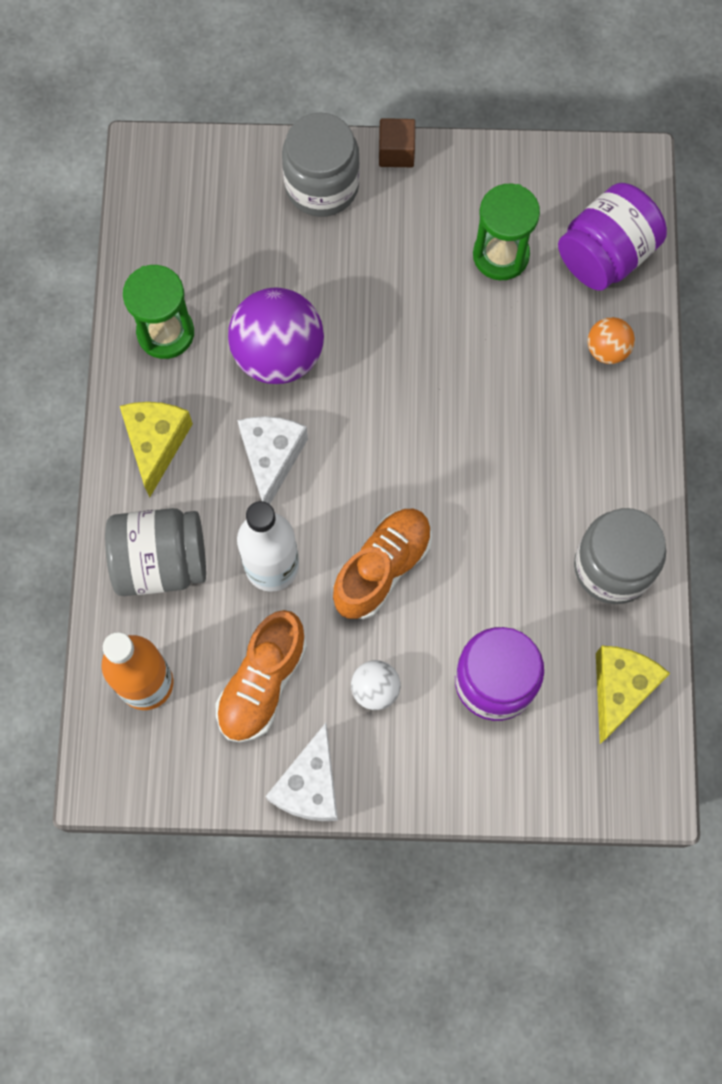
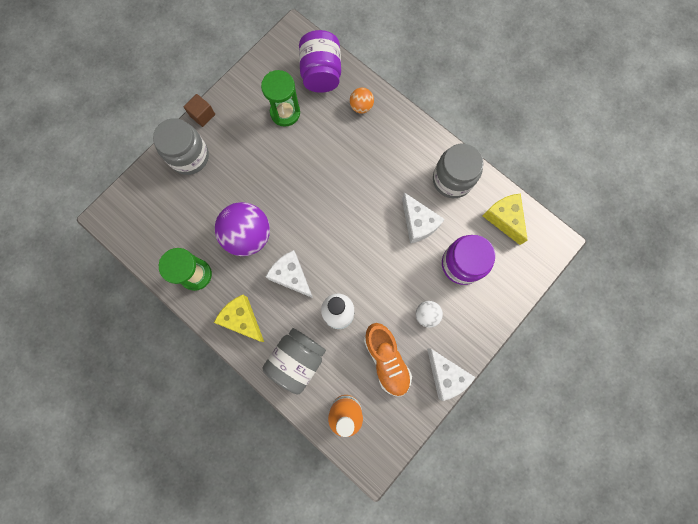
camera: 50 degrees left, 5 degrees up
orange shoe [333,509,432,619] -> none
none -> white cheese [402,192,445,244]

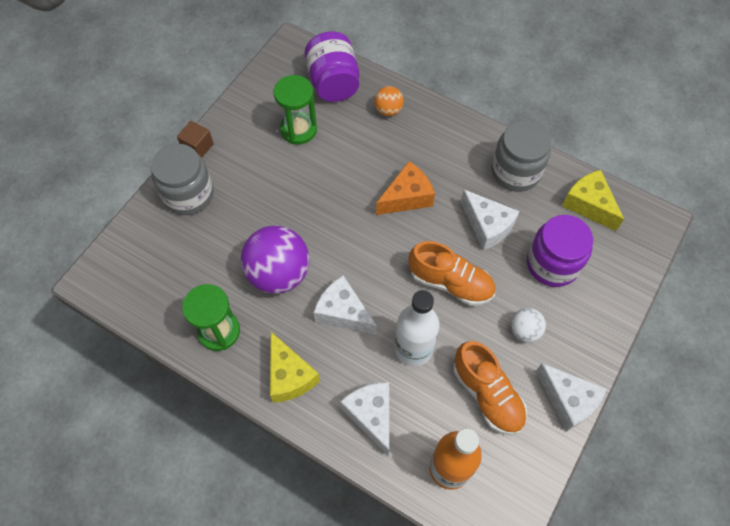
camera: 10 degrees left, 15 degrees down
yellow cheese [214,294,264,342] -> yellow cheese turned 150 degrees counterclockwise [270,332,320,403]
grey jar [262,328,326,395] -> white cheese [340,382,389,455]
none -> orange cheese [376,161,435,215]
none -> orange shoe [409,241,496,306]

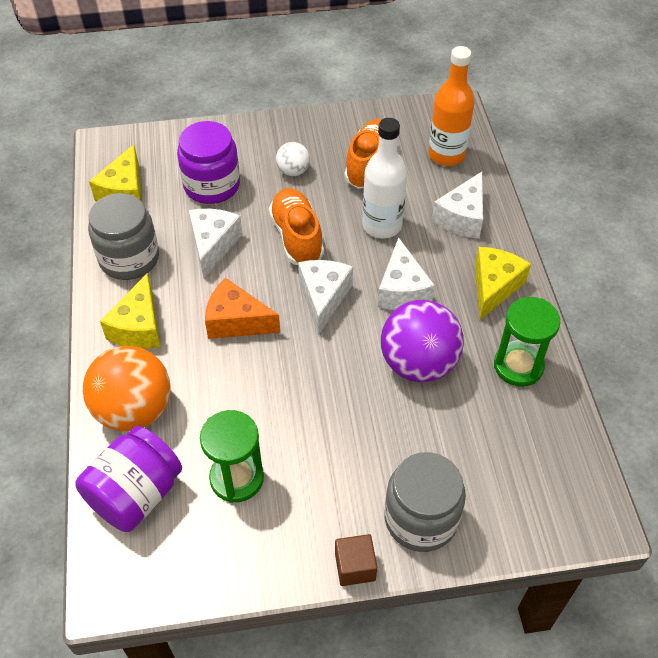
camera: 130 degrees left, 10 degrees down
orange ball [374,86,404,116] -> orange ball [83,346,171,431], size x2.02
white cheese [536,363,607,432] -> white cheese moved to [298,260,353,334]
none -> yellow cheese [100,273,160,349]

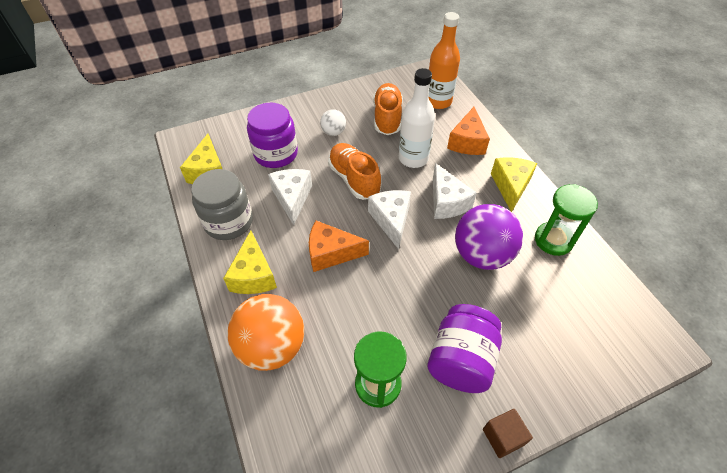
camera: 15 degrees left, 0 degrees up
purple jar [75,426,182,532] -> purple jar moved to [427,304,502,393]
grey jar [384,452,466,552] -> none
white cheese [432,172,483,239] -> orange cheese [447,107,490,155]

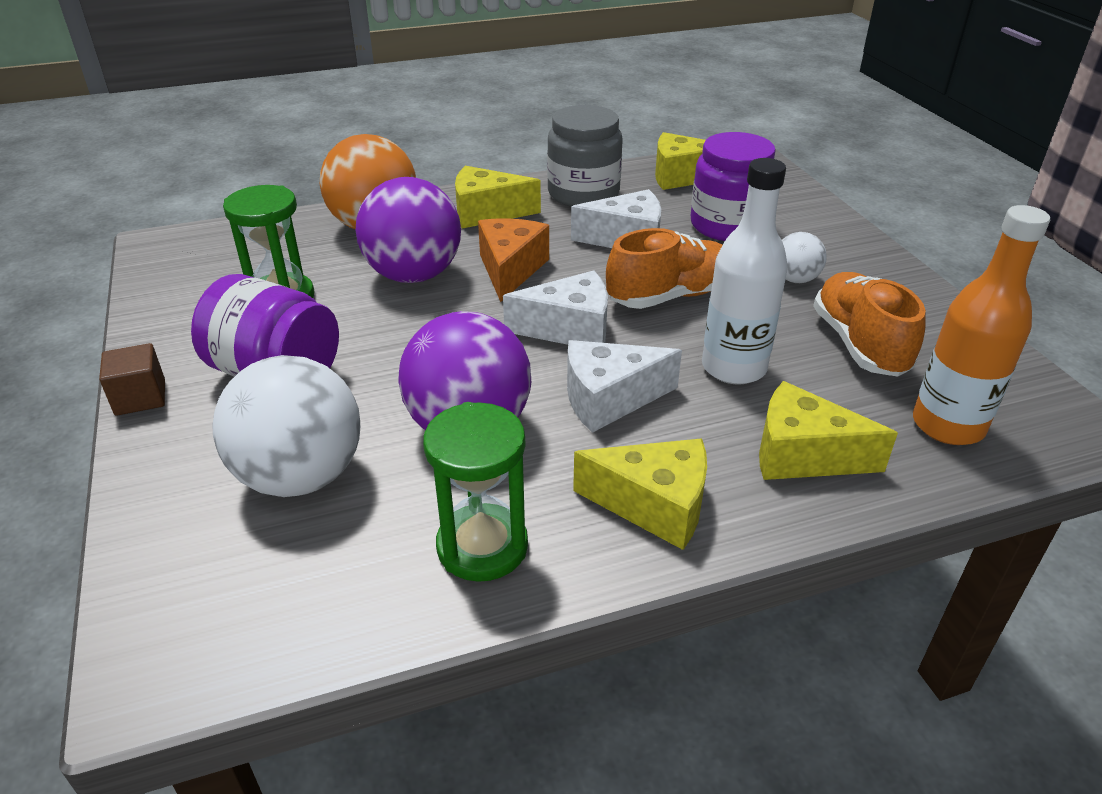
camera: 95 degrees right, 15 degrees down
orange shoe [373,83,403,135] -> orange shoe turned 105 degrees counterclockwise [813,272,926,377]
orange cheese [447,107,490,155] -> yellow cheese [759,381,898,480]
none -> white ball [212,355,360,497]
none -> purple ball [355,177,461,283]

